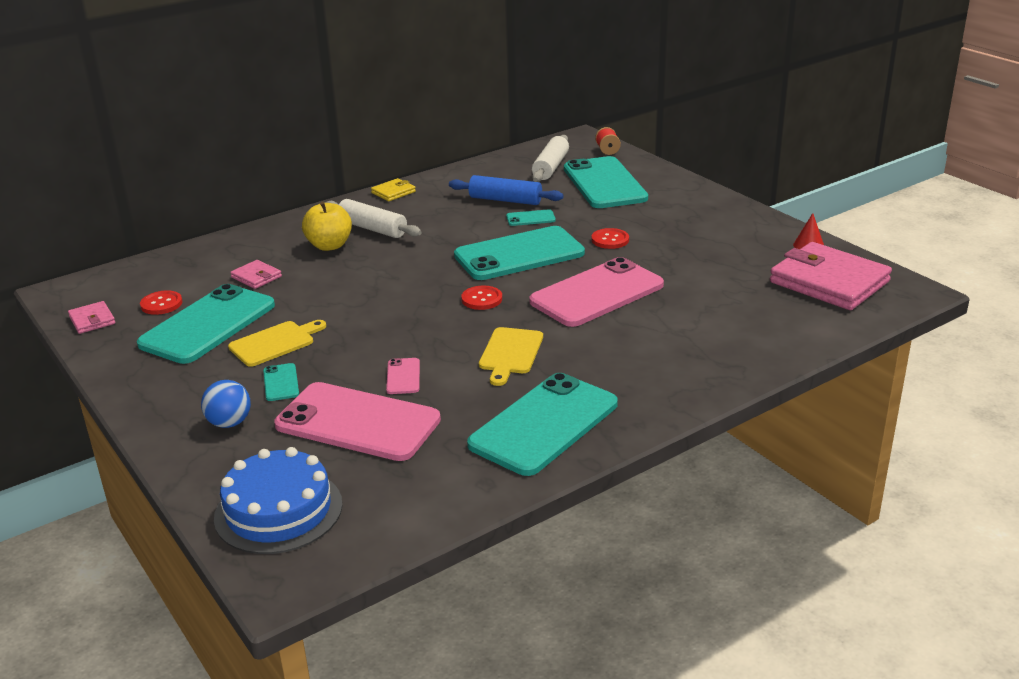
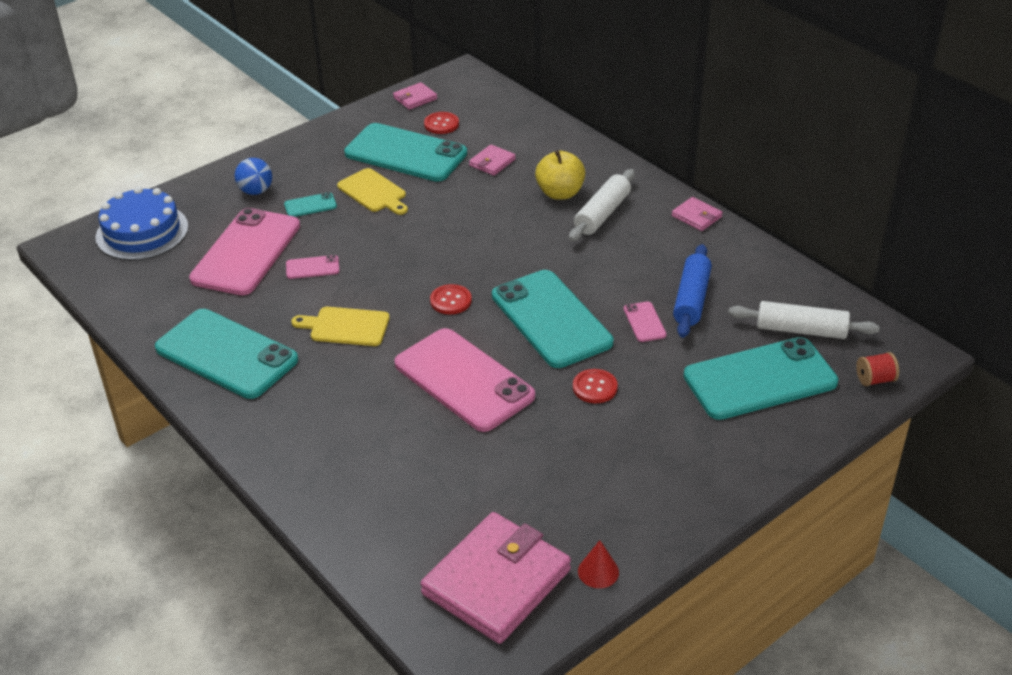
camera: 85 degrees right, 10 degrees up
yellow wallet [371,178,416,201] -> pink wallet [672,197,723,231]
turquoise phone [506,209,556,226] -> pink phone [624,301,667,342]

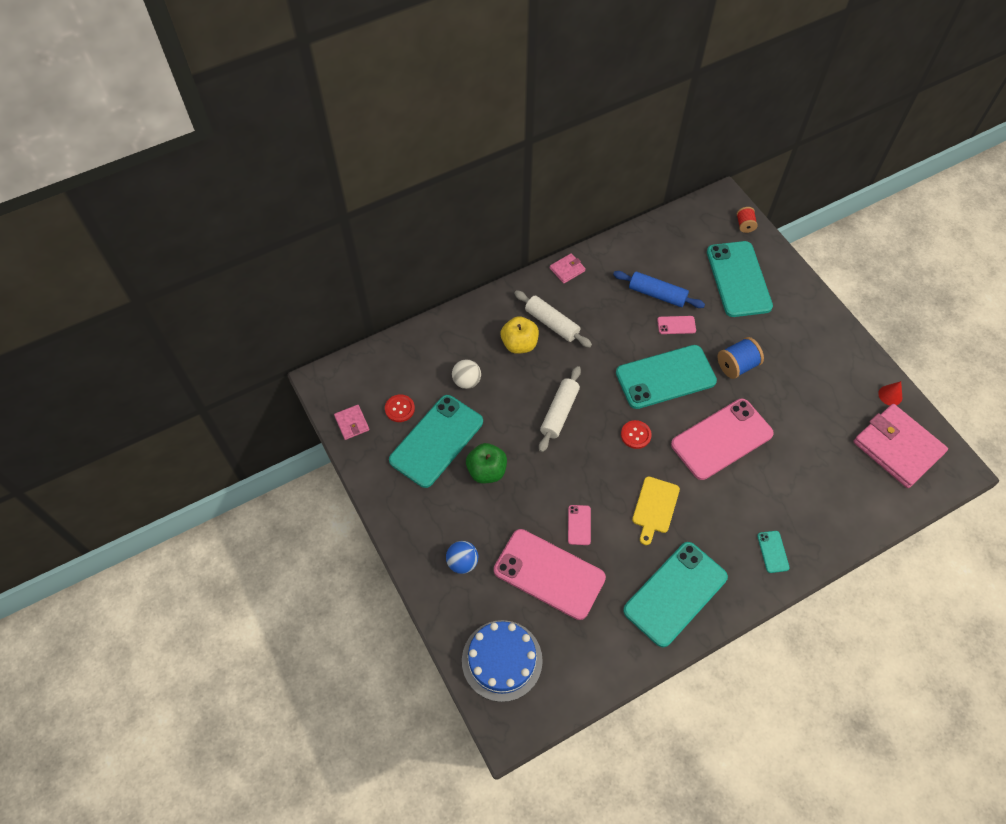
camera: 80 degrees left, 20 degrees up
turquoise phone [284,192,337,217] -> turquoise phone moved to [757,531,790,573]
yellow cutting board [337,168,408,215] -> green apple [466,443,507,483]
pink wallet [469,145,516,176] -> white ball [452,359,481,389]
red button [573,369,618,403] -> blue spool [718,337,764,379]
white rolling pin [728,301,879,339] -> white rolling pin moved to [539,366,581,452]

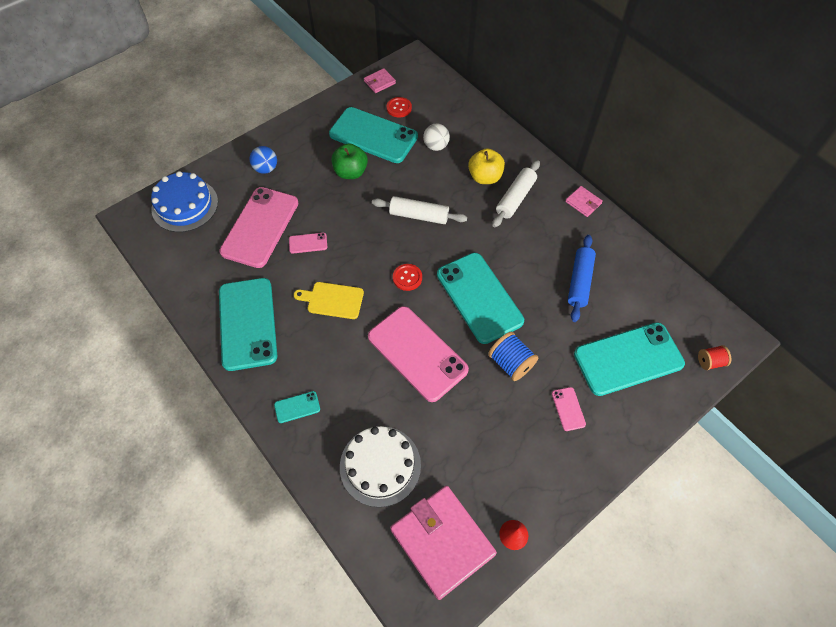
camera: 80 degrees right, 0 degrees up
turquoise phone [623,542,728,648] -> turquoise phone turned 45 degrees clockwise [219,278,277,371]
pink phone [657,316,696,334] -> pink phone moved to [552,387,586,431]
pink wallet [853,404,948,488] -> pink wallet turned 75 degrees counterclockwise [390,486,497,600]
none -> white cake [340,426,421,507]

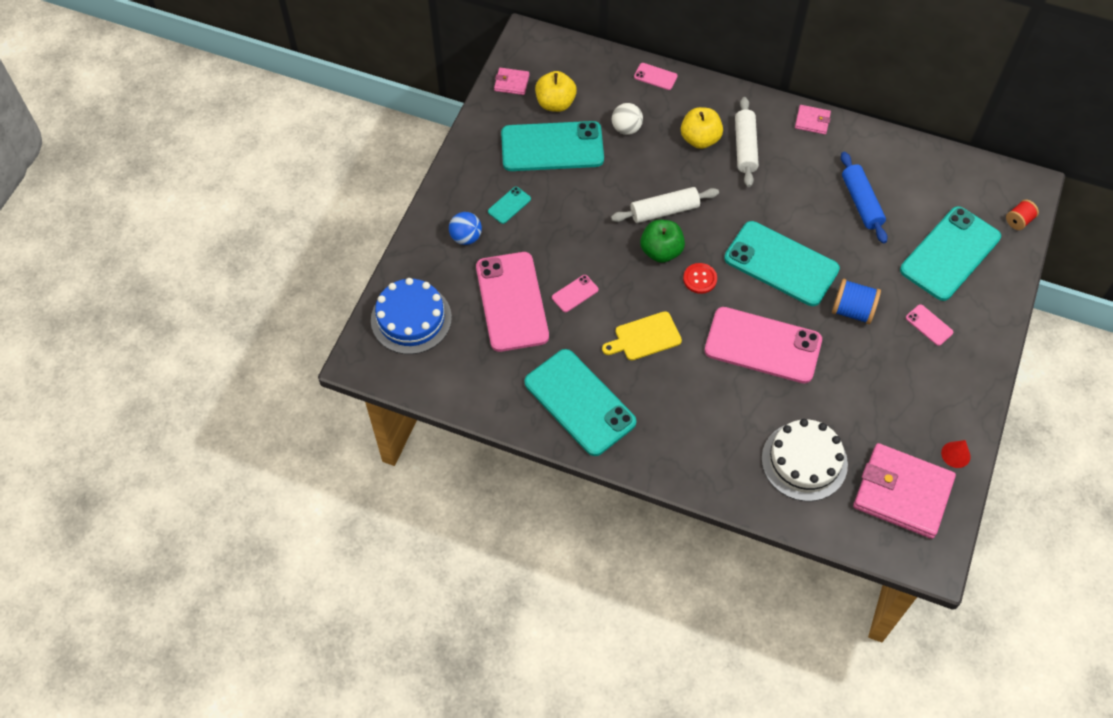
camera: 30 degrees left, 0 degrees up
turquoise phone [274,391,320,423] -> turquoise phone moved to [488,187,531,224]
green apple [331,143,368,179] -> green apple moved to [640,220,685,263]
pink wallet [364,68,396,93] -> pink wallet turned 75 degrees clockwise [494,68,529,95]
red button [387,97,412,117] -> yellow apple [535,71,577,112]
none -> pink phone [634,63,678,90]

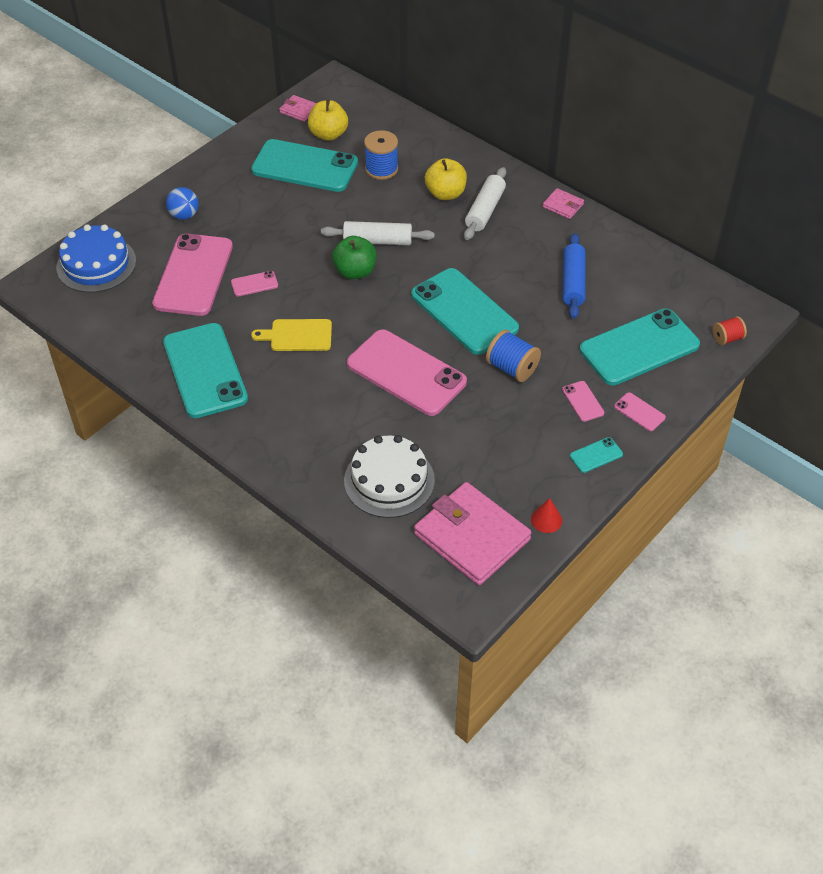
camera: 20 degrees right, 10 degrees down
turquoise phone [488,187,531,224] -> turquoise phone moved to [570,437,623,473]
white ball [612,103,643,135] -> blue spool [364,130,398,180]
pink phone [634,63,678,90] -> pink phone moved to [614,392,666,431]
red button [683,263,717,294] -> none

